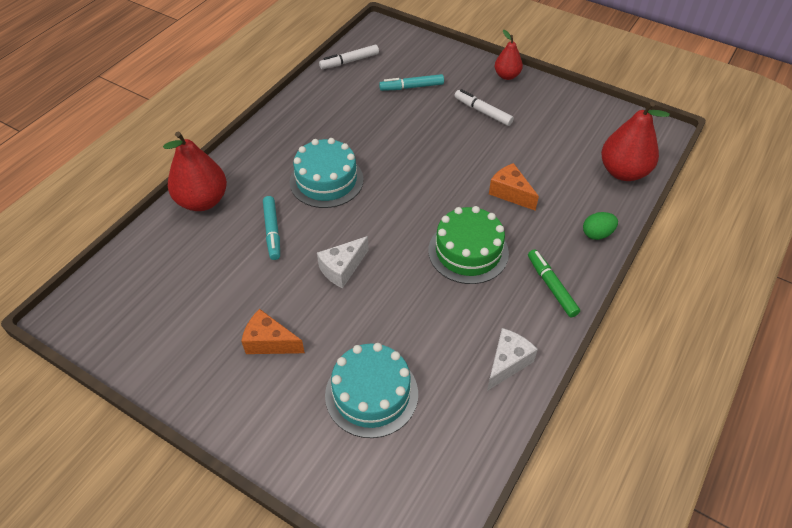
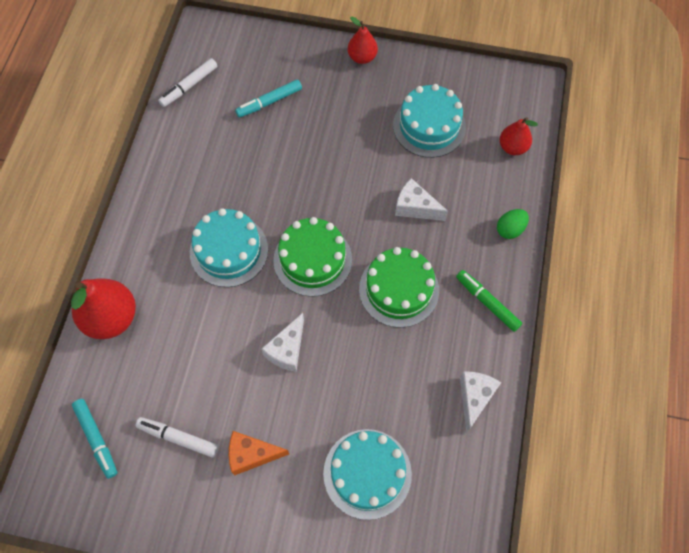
camera: 20 degrees left, 15 degrees up
turquoise marker [263,196,280,260] -> turquoise marker moved to [72,399,117,479]
white marker [454,89,514,126] -> white marker moved to [136,417,219,458]
orange cheese [489,163,539,211] -> white cheese [395,178,448,221]
red pear [601,102,670,181] -> red pear [500,117,538,155], size x0.58
none -> green cake [273,217,352,297]
none -> turquoise cake [393,84,466,158]

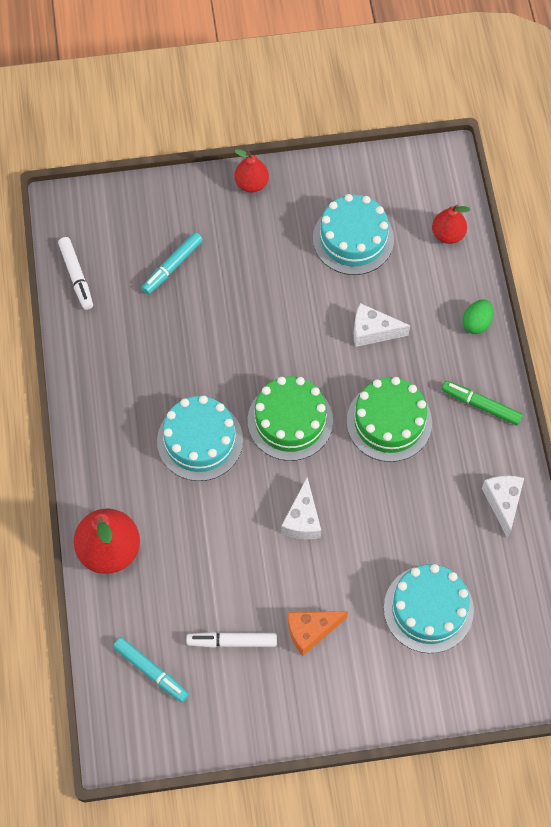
camera: 20 degrees left, 0 degrees up
white marker [158,58,217,107] -> white marker turned 45 degrees counterclockwise [58,237,93,310]

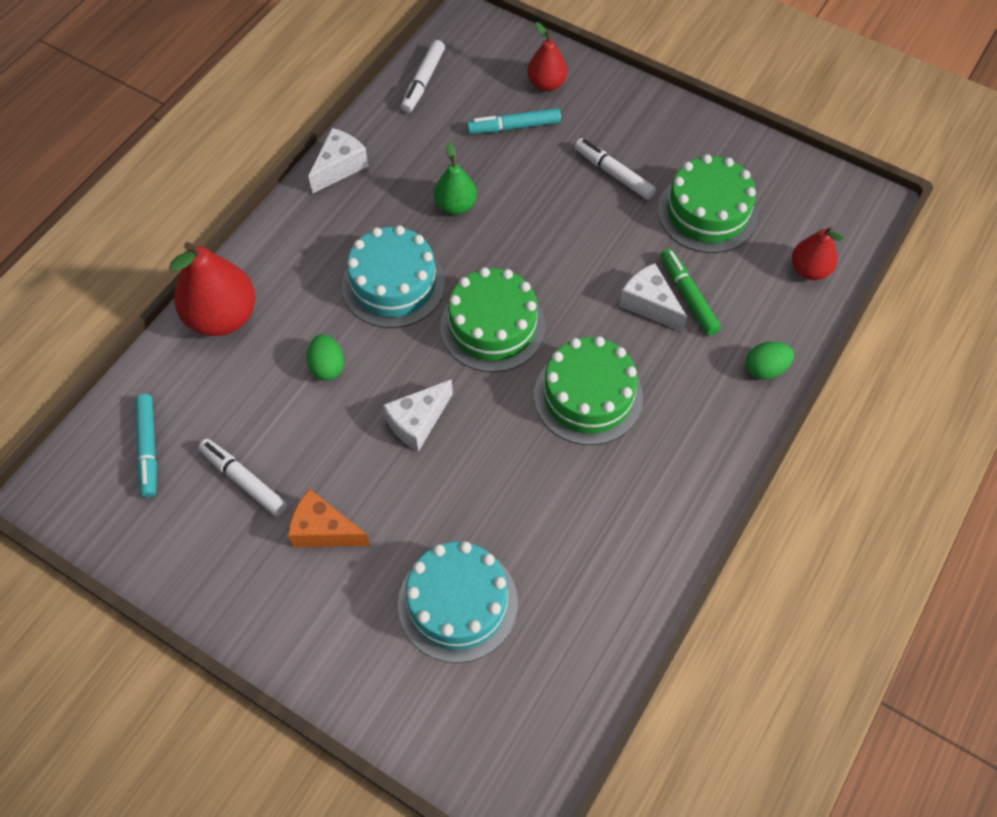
camera: 40 degrees right, 5 degrees down
red pear [234,149,269,192] -> red pear moved to [527,22,567,91]
turquoise cake [313,194,394,275] -> green cake [658,154,758,253]
green marker [442,381,523,425] -> green marker moved to [661,249,721,335]
white cheese [482,476,524,539] -> white cheese moved to [308,128,368,194]
none -> green egg [307,334,344,381]
none -> green pear [434,142,477,215]
none -> white marker [575,138,656,200]

